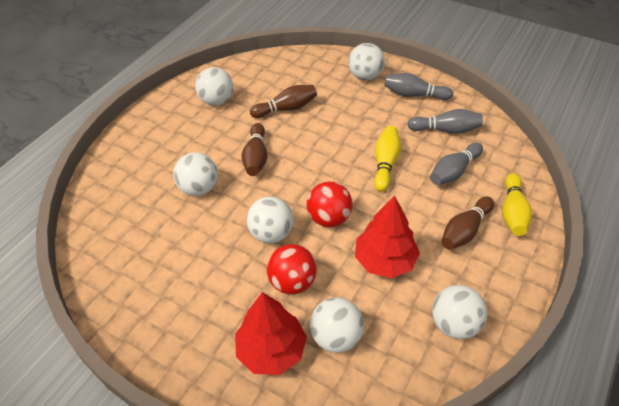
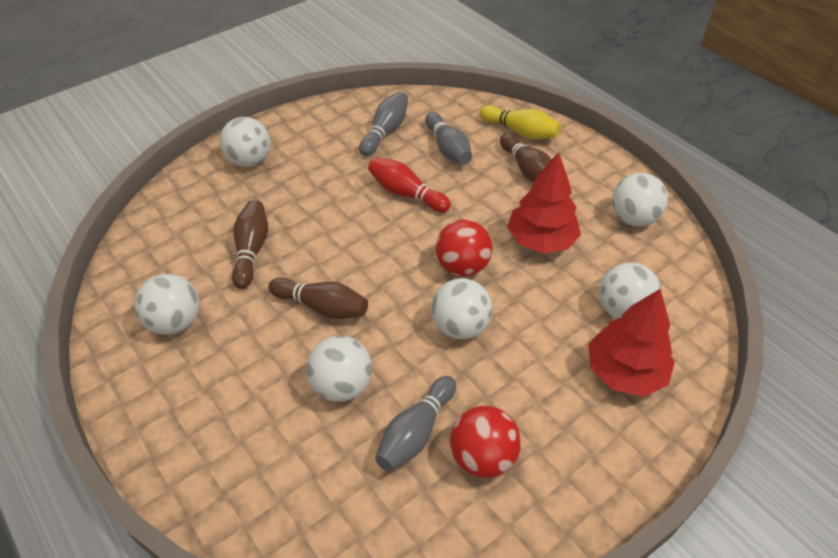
camera: 70 degrees left, 0 degrees up
red ball [267,244,317,294] -> red ball moved to [450,406,521,478]
yellow bowling pin [374,126,401,192] -> red bowling pin [368,157,451,212]
grey bowling pin [384,73,453,100] -> grey bowling pin moved to [375,376,456,472]

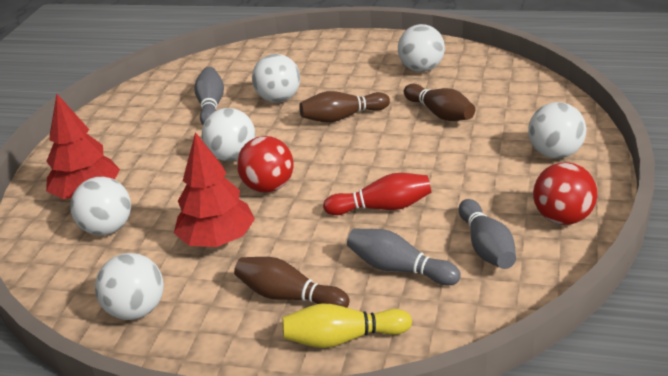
camera: 145 degrees right, 15 degrees down
red ball [450,406,521,478] -> red ball moved to [533,162,597,225]

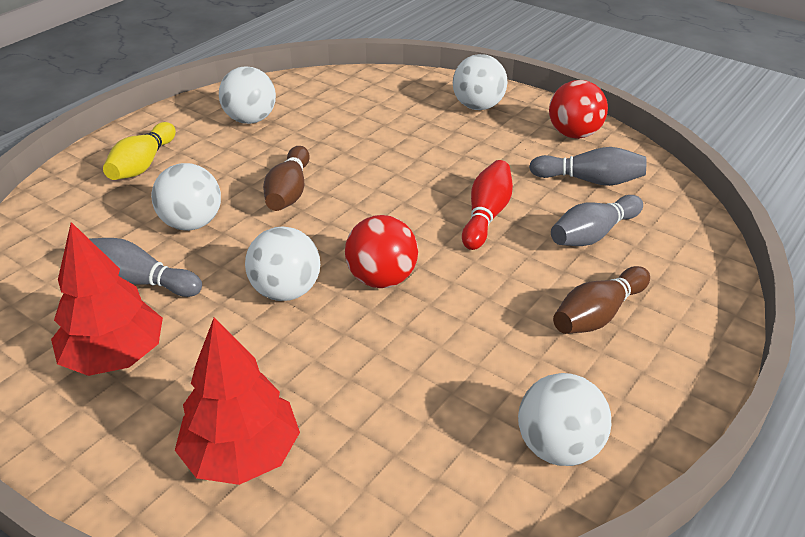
camera: 70 degrees left, 5 degrees up
white ball [70,177,131,236] -> none
red tree [174,132,255,247] -> red tree moved to [51,222,163,376]
yellow bowling pin [282,304,412,348] -> yellow bowling pin moved to [103,122,176,180]
brown bowling pin [404,84,475,121] -> none

